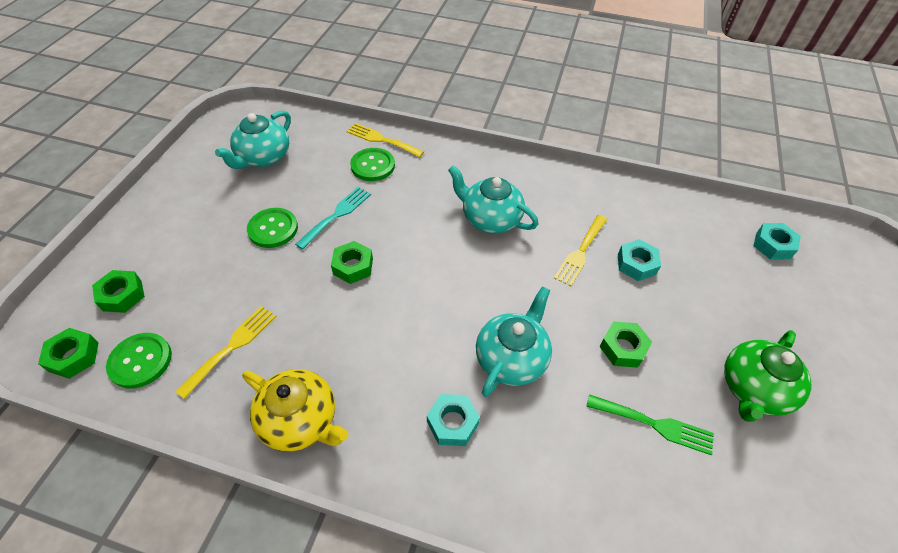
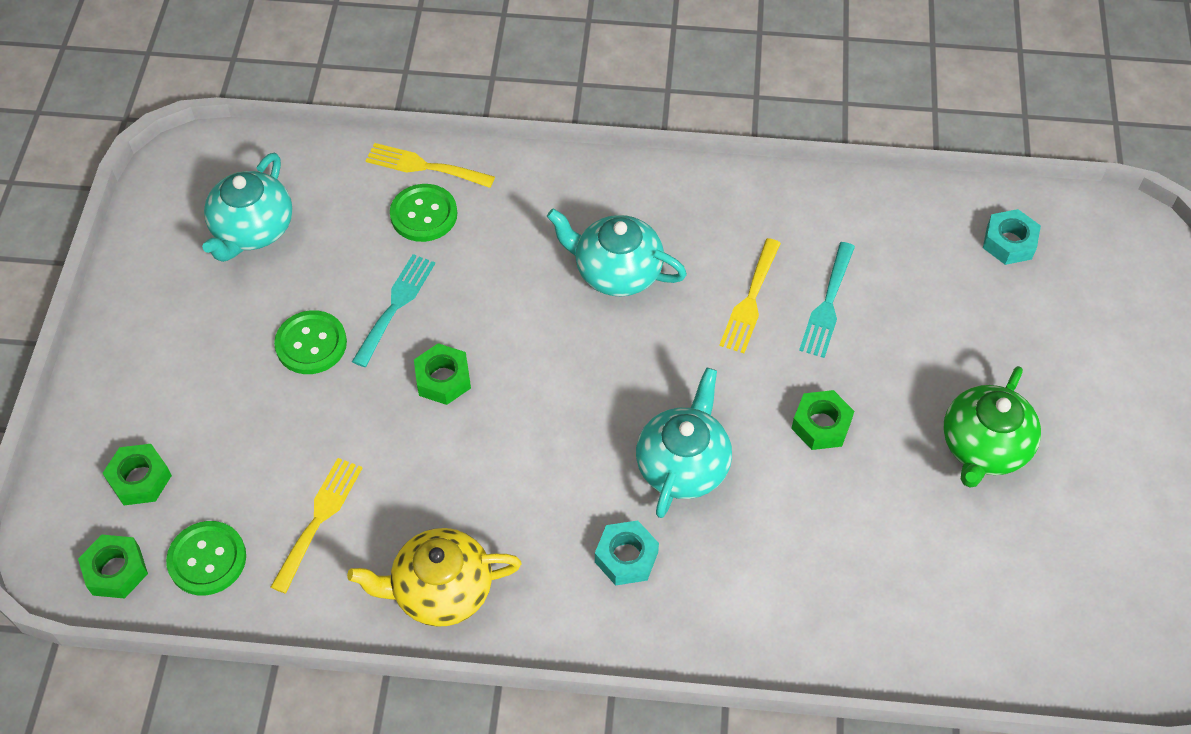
camera: 10 degrees left, 5 degrees up
yellow teapot [242,369,348,451] -> yellow teapot turned 150 degrees clockwise [347,528,522,627]
green fork [586,394,714,455] -> none
turquoise nut [618,239,661,281] -> turquoise fork [799,242,855,358]

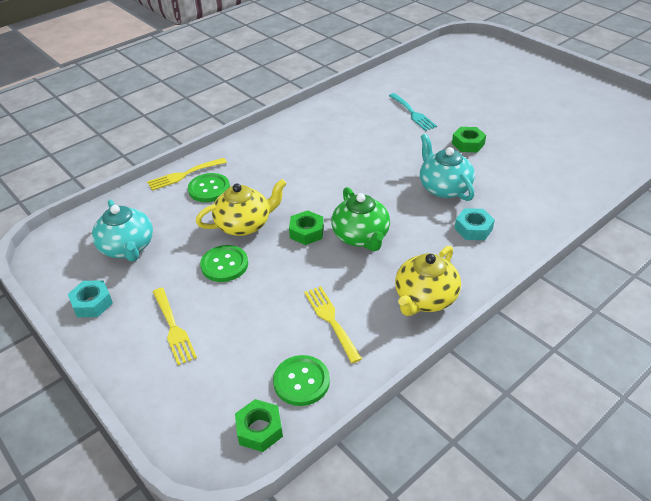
camera: 45 degrees left, 15 degrees down
green nut [103,444,172,505] -> none
turquoise fork [352,254,435,367] -> yellow teapot [196,179,287,236]
turquoise teapot [547,209,687,296] -> none
yellow fork [719,238,781,353] -> yellow fork moved to [153,288,197,365]
green teapot [944,366,1041,488] -> green teapot moved to [331,187,390,251]
turquoise nut [983,209,1041,265] -> turquoise nut moved to [68,280,113,317]

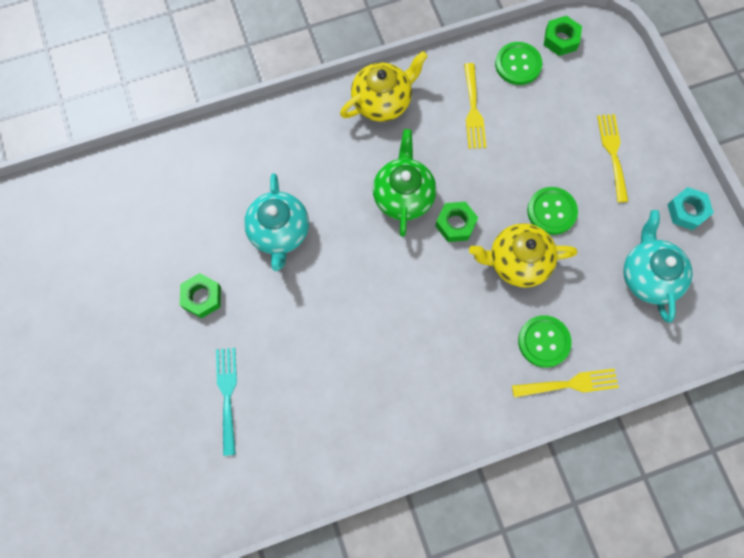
camera: 160 degrees left, 30 degrees up
turquoise nut [455,208,495,240] -> none

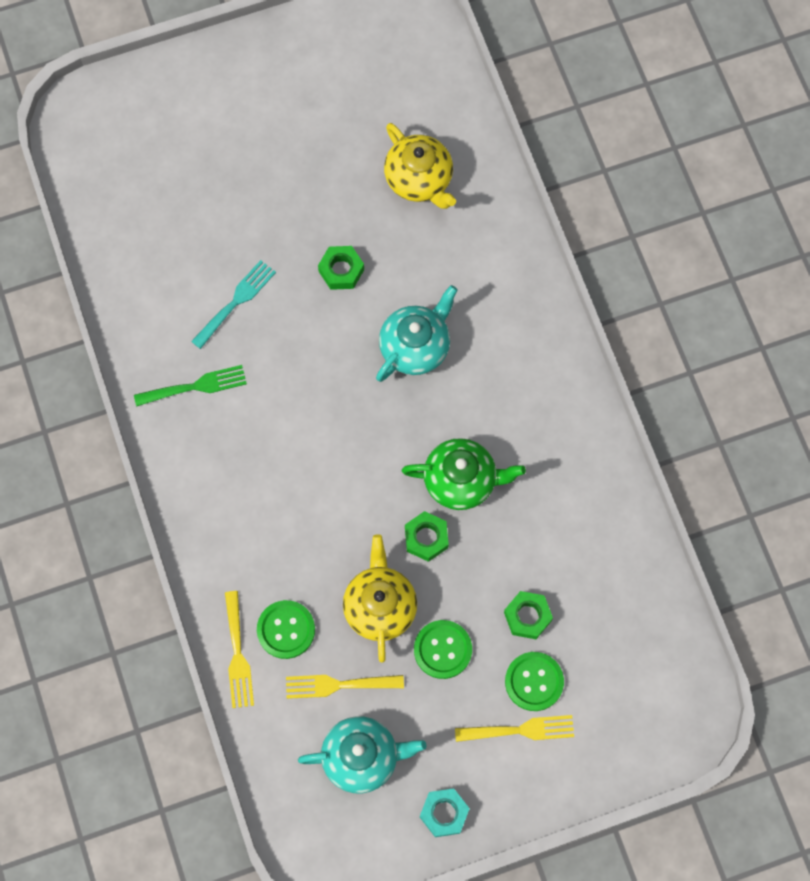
camera: 90 degrees right, 0 degrees up
turquoise fork [216,348,237,456] -> turquoise fork turned 45 degrees counterclockwise [191,260,276,349]
turquoise teapot [244,173,309,271] -> turquoise teapot turned 135 degrees clockwise [376,285,458,382]
yellow teapot [340,51,428,122] -> yellow teapot moved to [384,123,456,209]
yellow fork [464,63,486,149] -> yellow fork moved to [286,675,404,699]
green button [495,42,542,85] -> green button moved to [505,652,564,711]
green nut [544,15,582,56] -> green nut moved to [504,591,553,639]
none -> green fork [134,365,247,407]

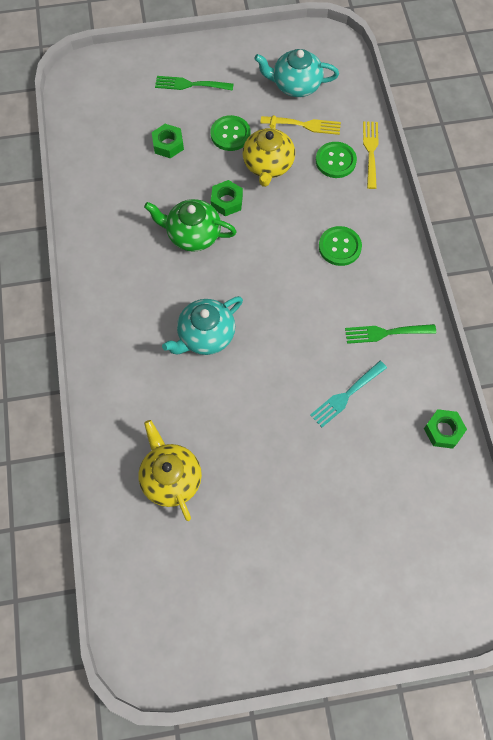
camera: 170 degrees left, 5 degrees down
green nut [318,246,364,290] -> green nut moved to [424,409,467,449]
turquoise nut [420,788,470,837] -> none
yellow fork [455,715,574,742] -> green fork [155,76,234,91]
green button [505,652,564,711] -> green button moved to [319,226,362,266]

